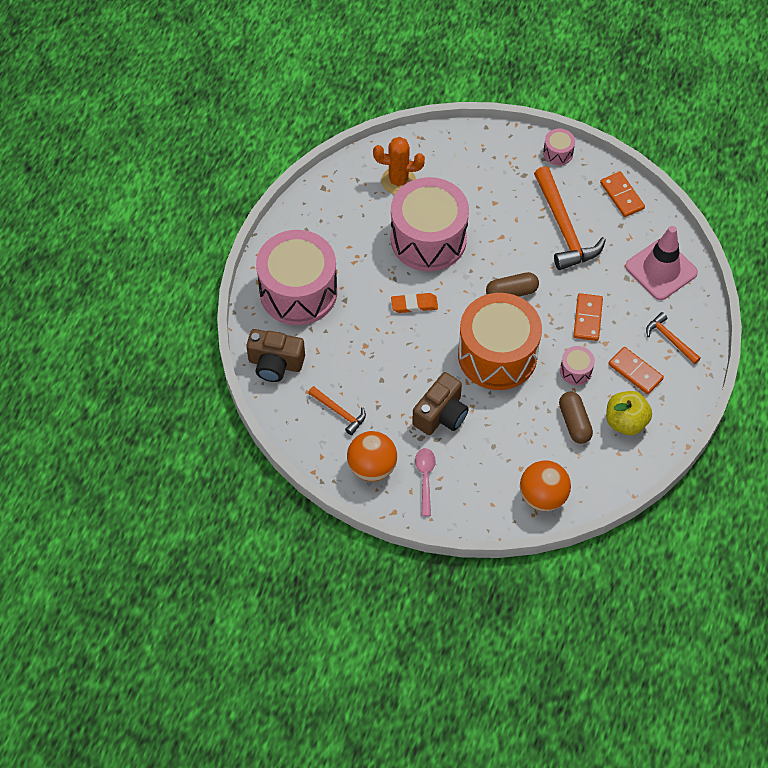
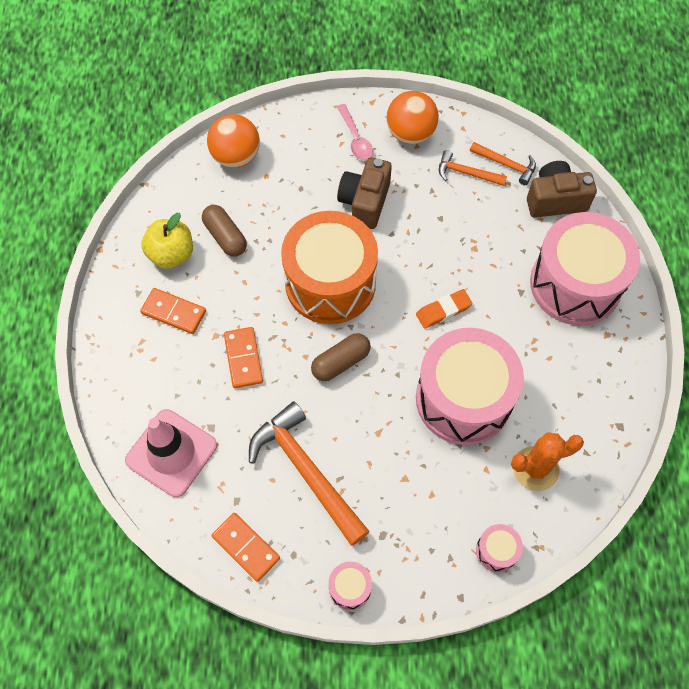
camera: 160 degrees right, 5 degrees up
pink drum [560,346,595,385] -> pink drum moved to [476,524,523,572]
orange hammer [646,312,701,364] -> orange hammer moved to [470,142,536,185]

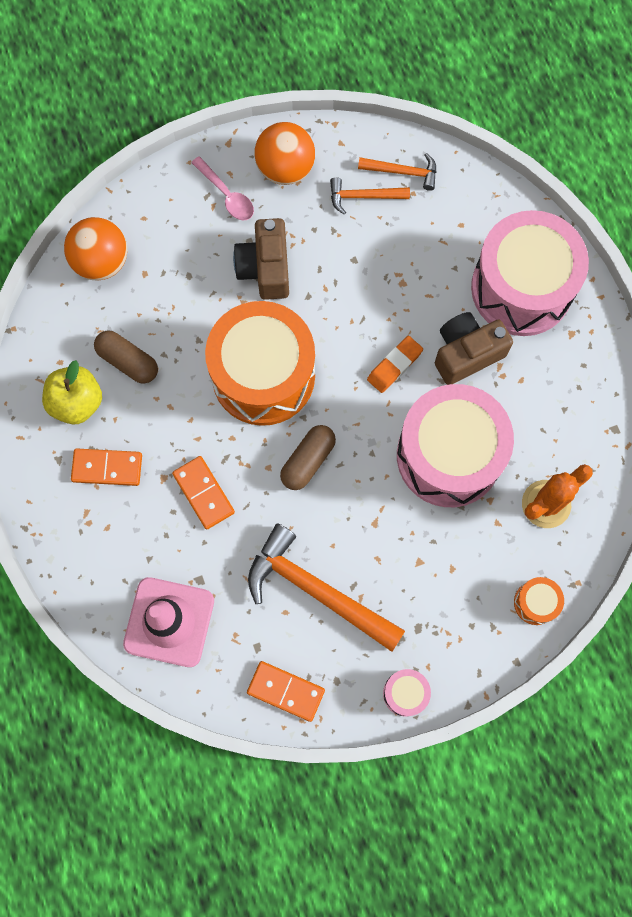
camera: 20 degrees left, 10 degrees up
pink drum [476,524,523,572] -> orange drum [514,577,564,625]
brown camera [527,161,597,217] -> brown camera moved to [435,312,513,385]

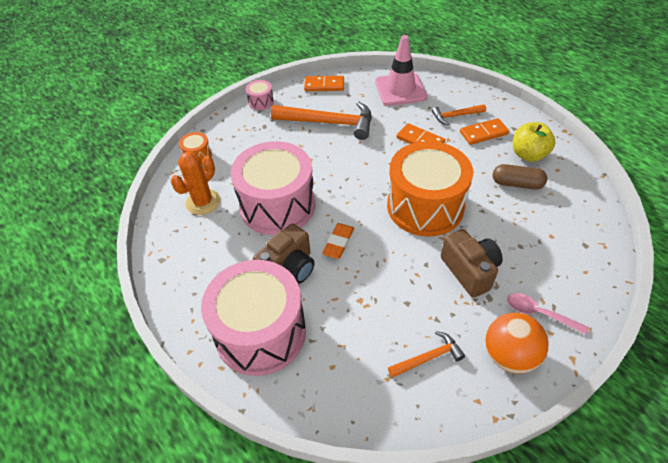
camera: 160 degrees right, 25 degrees down
orange ball [64,217,127,280] -> none
brown capsule [280,425,336,490] -> none
orange hammer [358,153,437,191] -> orange hammer moved to [432,104,486,125]

